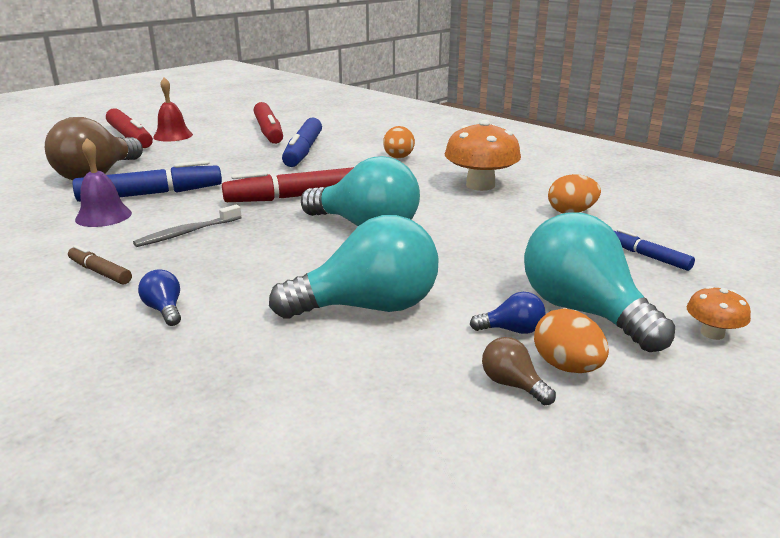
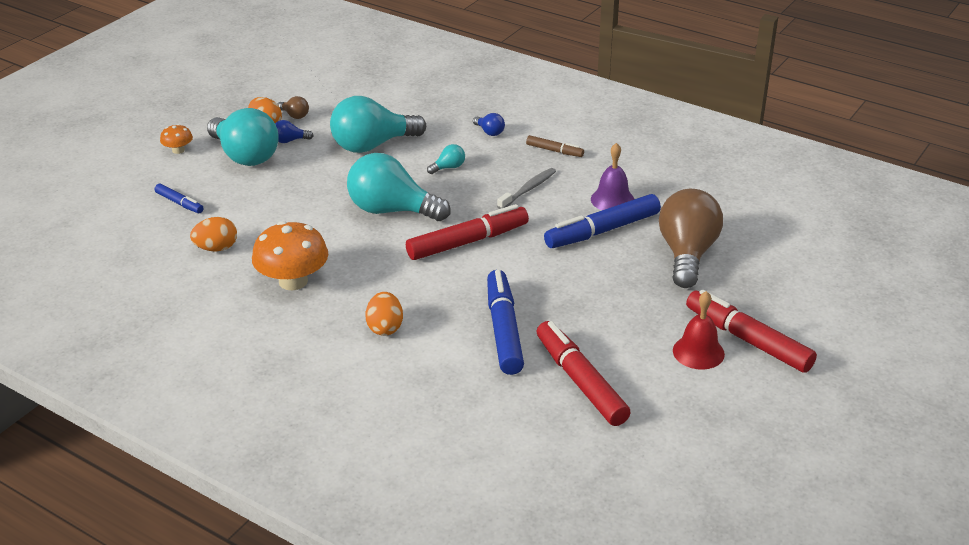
camera: 170 degrees right, 10 degrees up
none -> turquoise light bulb [427,144,465,174]

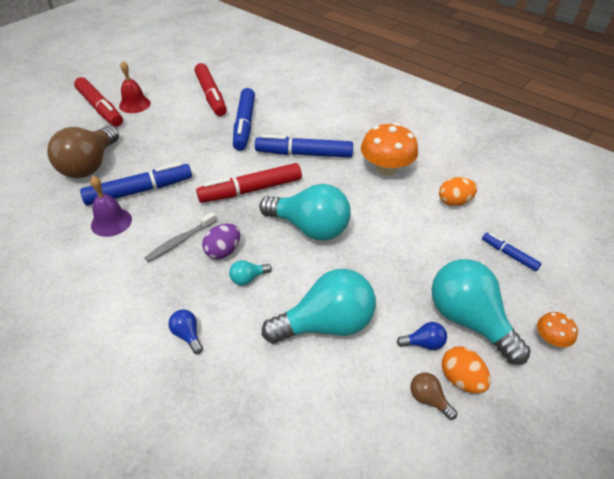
camera: 175 degrees left, 10 degrees up
orange egg [366,292,403,336] -> none
brown marker [526,135,584,157] -> none
none -> purple egg [202,223,240,259]
none -> blue marker [255,134,353,158]

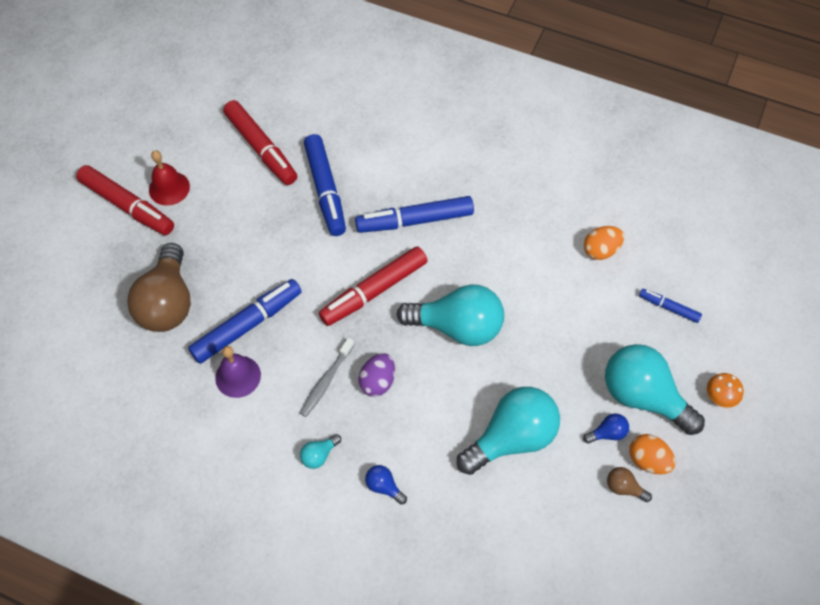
camera: 15 degrees left, 15 degrees up
turquoise light bulb [229,260,272,286] -> turquoise light bulb moved to [300,434,341,469]
orange mushroom [361,123,418,176] -> none

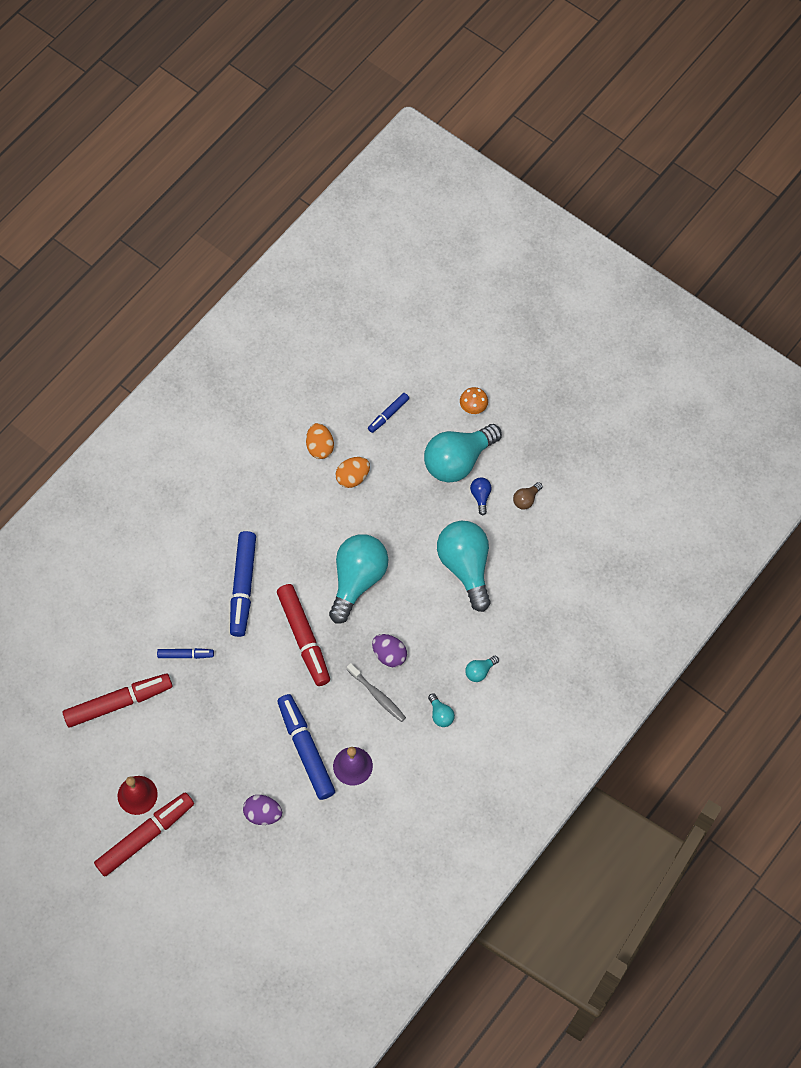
camera: 75 degrees left, 5 degrees up
brown light bulb [127,243,191,332] -> purple egg [243,795,282,825]
blue marker [304,134,346,236] -> blue marker [157,648,214,659], size x0.51
blue light bulb [365,465,407,504] -> turquoise light bulb [465,656,499,682]
orange egg [629,434,675,475] -> orange egg moved to [336,457,370,488]

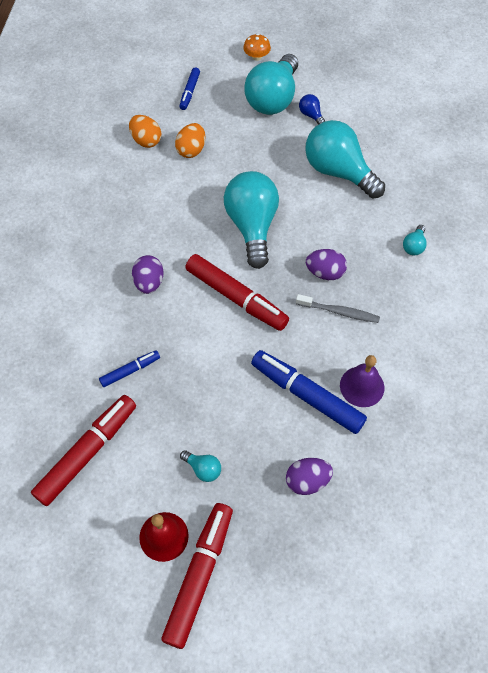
camera: 30 degrees left, 5 degrees down
blue marker [230,531,256,637] -> purple egg [132,255,163,294]
turquoise light bulb [428,693,455,727] -> turquoise light bulb moved to [180,450,221,482]
brown light bulb [513,482,543,510] -> none

